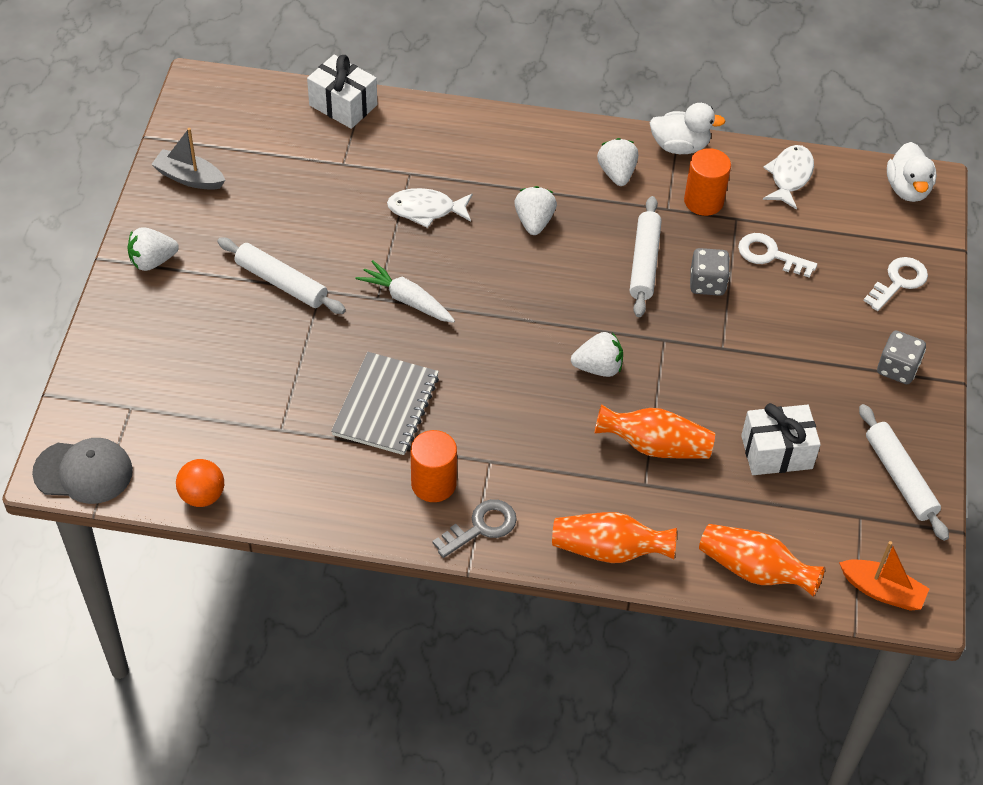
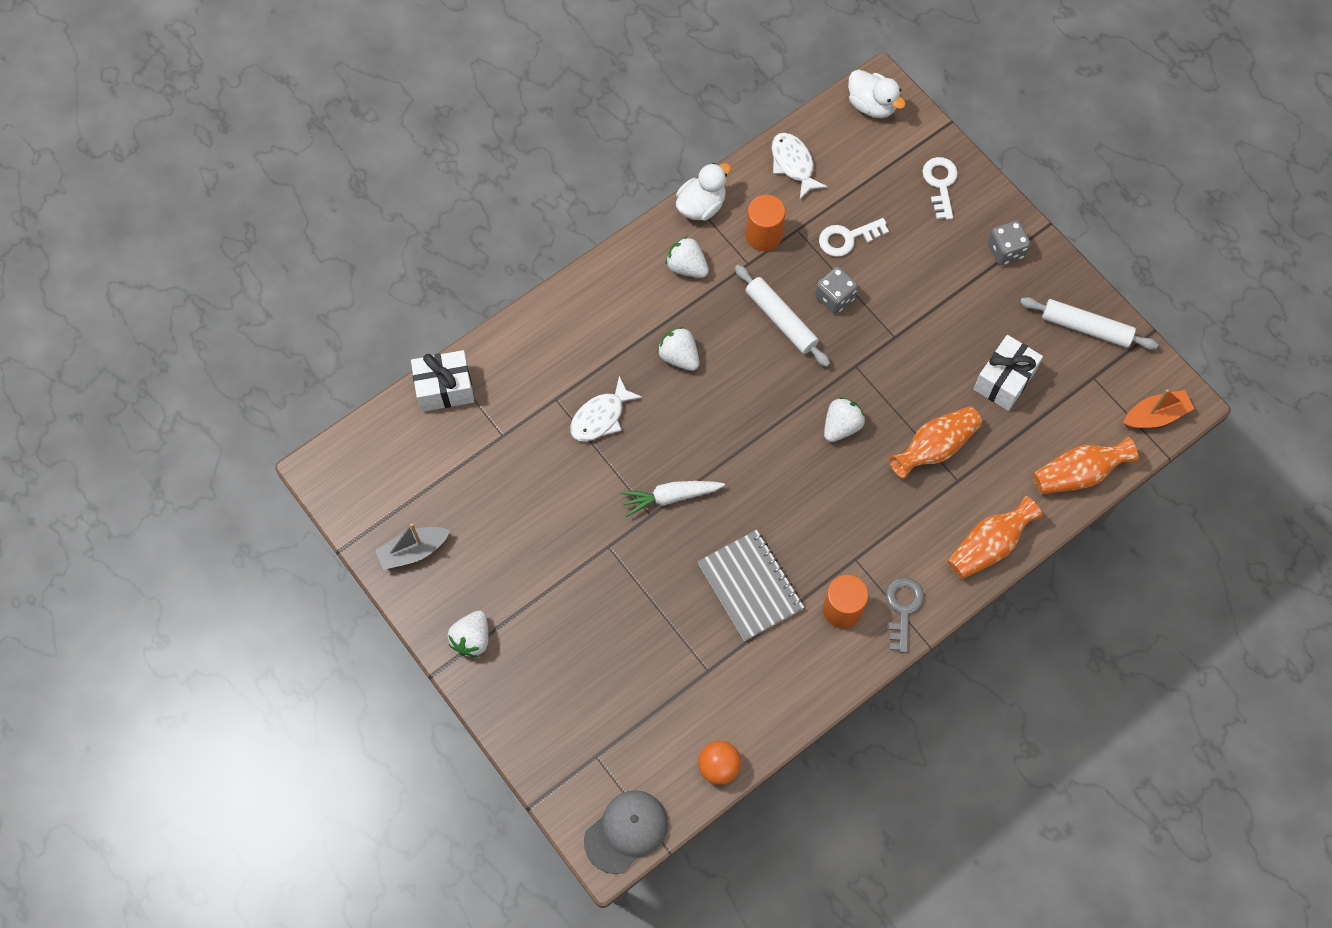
camera: 45 degrees left, 15 degrees up
white rolling pin [217,238,346,314] -> none

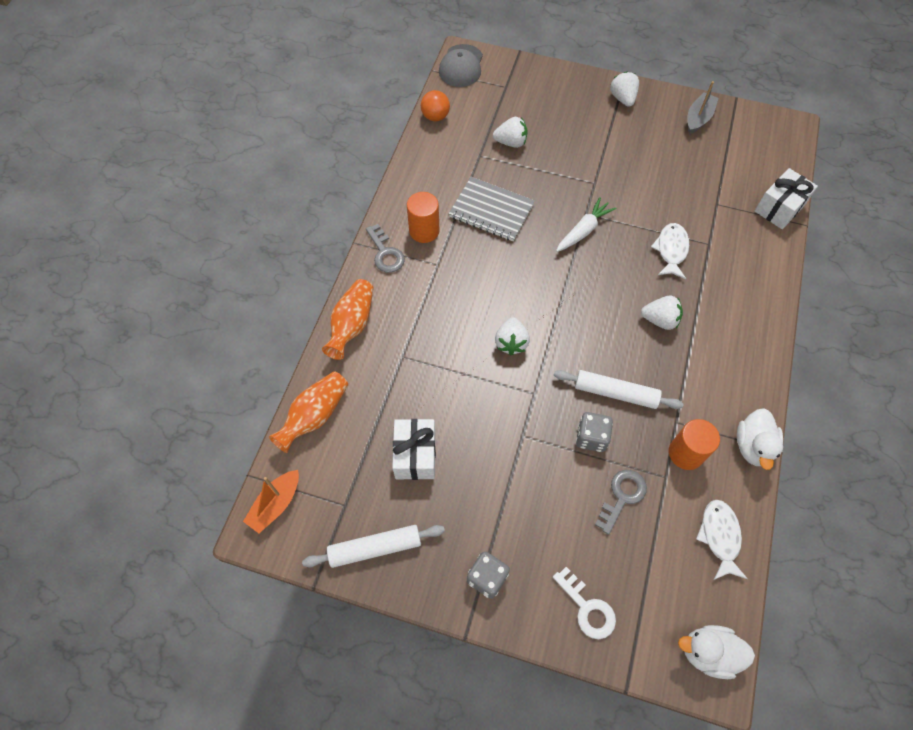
camera: 145 degrees right, 5 degrees down
white strawberry [666,236,709,278] -> white strawberry moved to [493,117,528,148]
white fish [772,133,828,199] -> white fish turned 120 degrees counterclockwise [696,500,748,580]
white key [819,218,889,257] -> grey key [595,470,647,535]
orange vase [889,406,982,479] -> none

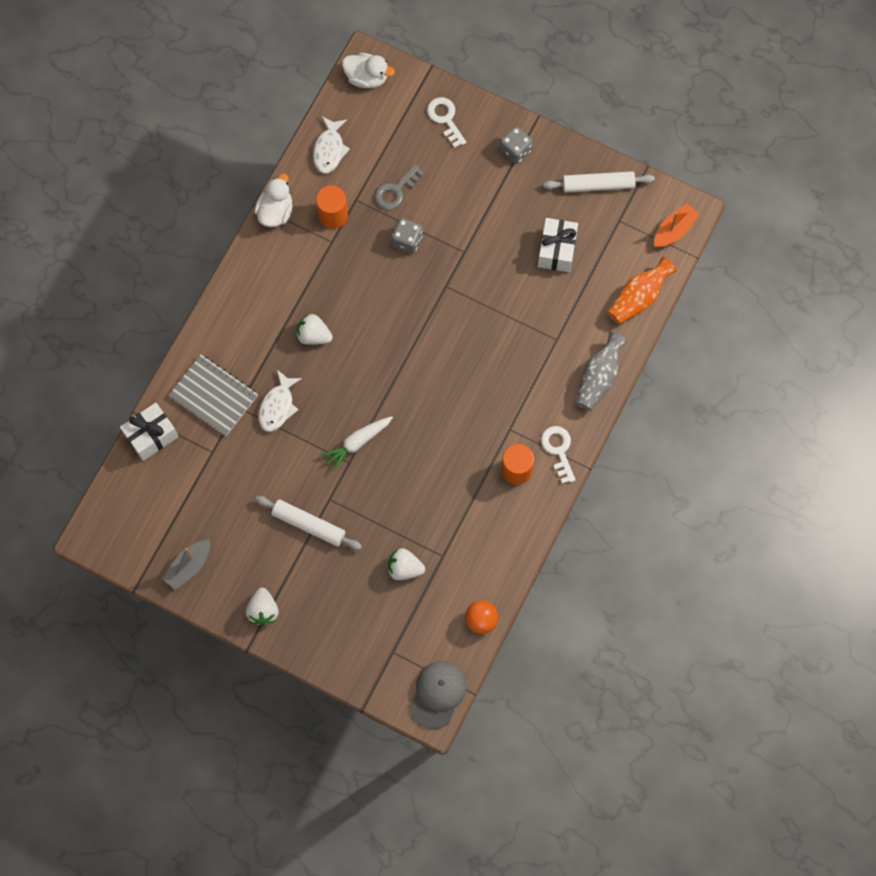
camera: 170 degrees left, 10 degrees up
orange vase [322,279,374,360] -> grey vase [575,332,627,411]
grey key [366,224,405,273] -> white key [541,426,575,484]
grey notebook [449,177,535,241] -> grey notebook moved to [168,355,258,436]
white strawberry [495,317,530,355] -> none
white rolling pin [554,370,683,409] -> white rolling pin moved to [255,496,362,550]

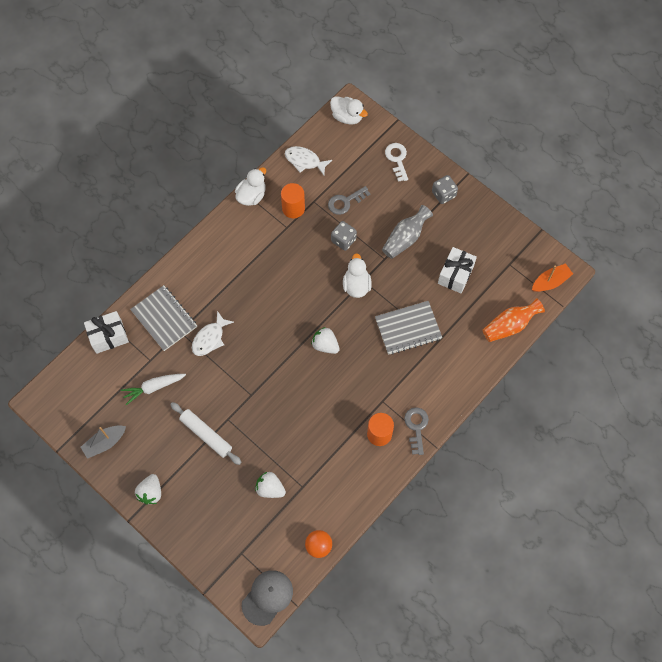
camera: 15 degrees right, 5 degrees down
white strawberry [296,314,333,345] -> white strawberry moved to [311,327,340,354]
white fish [313,116,350,173] -> white fish turned 90 degrees clockwise [285,146,332,175]
white carrot [320,416,393,472] -> white carrot moved to [121,374,186,405]
white key [541,426,575,484] -> grey key [404,407,429,455]
white rolling pin [543,171,655,193] -> none
grey vase [575,332,627,411] -> grey vase moved to [382,205,433,259]
none -> white duck [343,253,372,298]
none -> grey notebook [375,301,442,355]

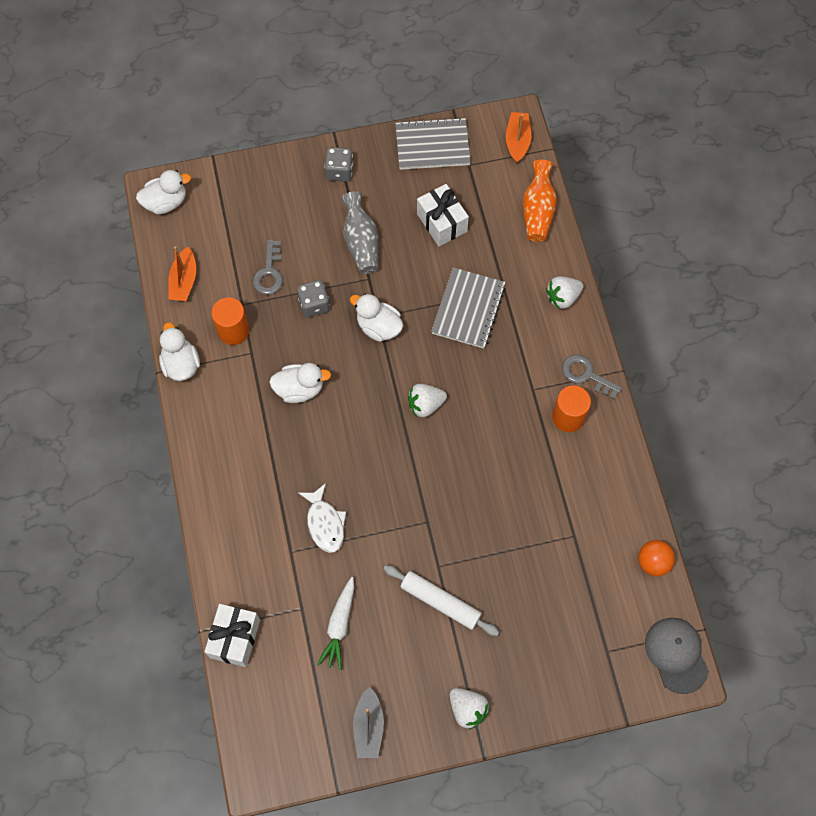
camera: 55 degrees left, 0 degrees up
grey notebook [130,285,197,351] -> grey notebook moved to [395,117,471,170]
white rolling pin [170,402,241,465] -> white rolling pin turned 45 degrees clockwise [384,565,499,636]
white strawberry [255,472,286,498] -> white strawberry moved to [546,276,583,309]
white fish [285,146,332,175] -> orange boat [168,246,196,301]
white key [385,143,408,182] -> none
none -> white duck [269,363,331,403]

